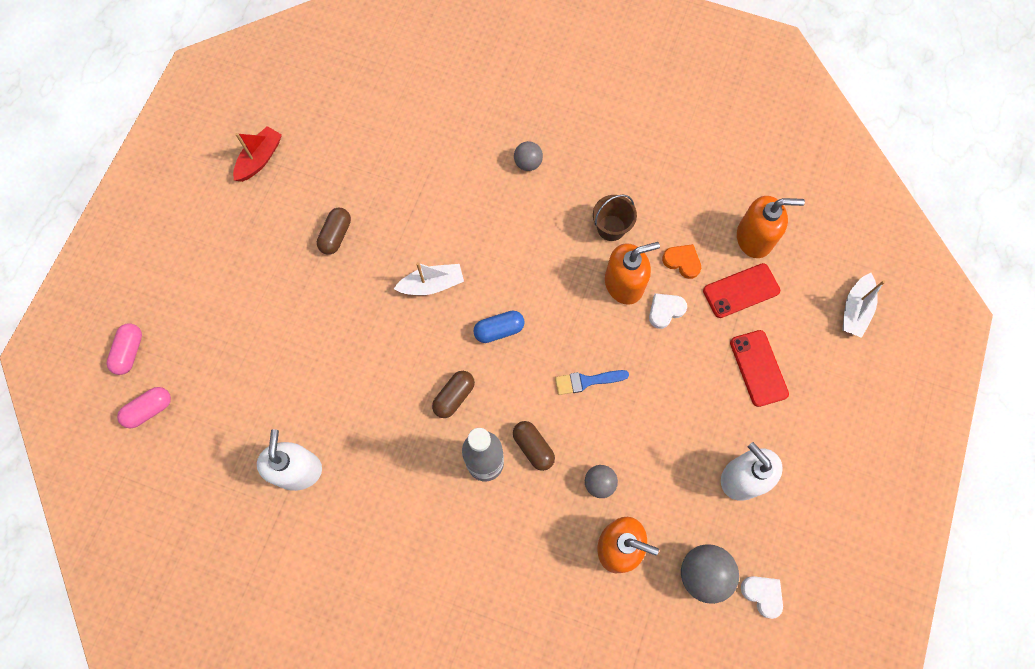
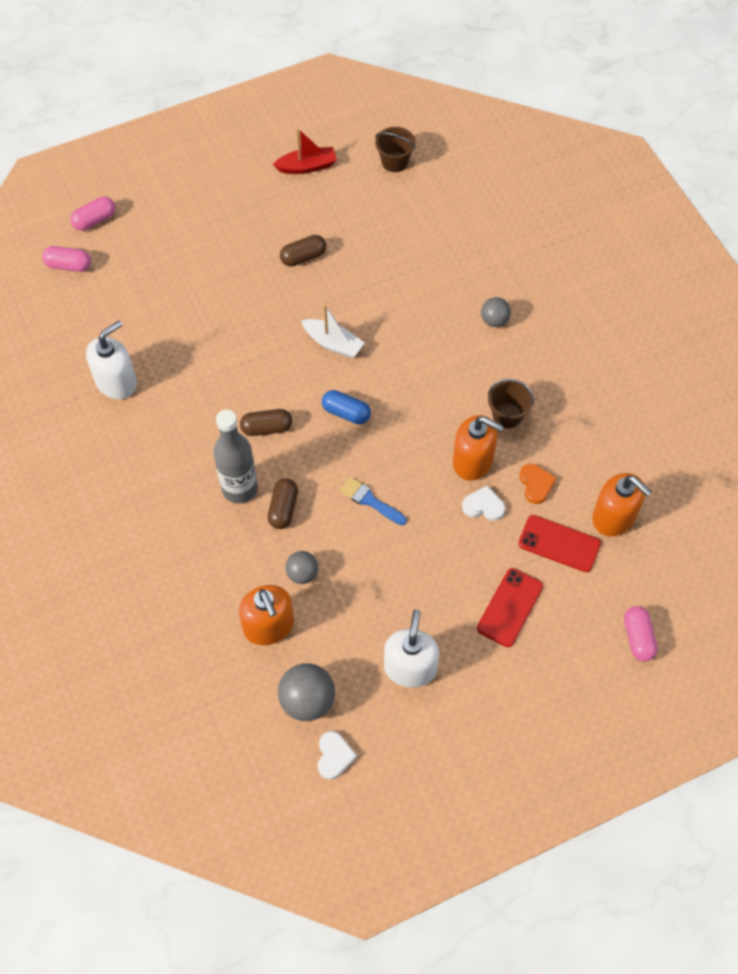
camera: 45 degrees right, 10 degrees down
white boat [842,273,885,338] -> pink capsule [624,606,657,661]
none -> brown bucket [375,127,416,172]

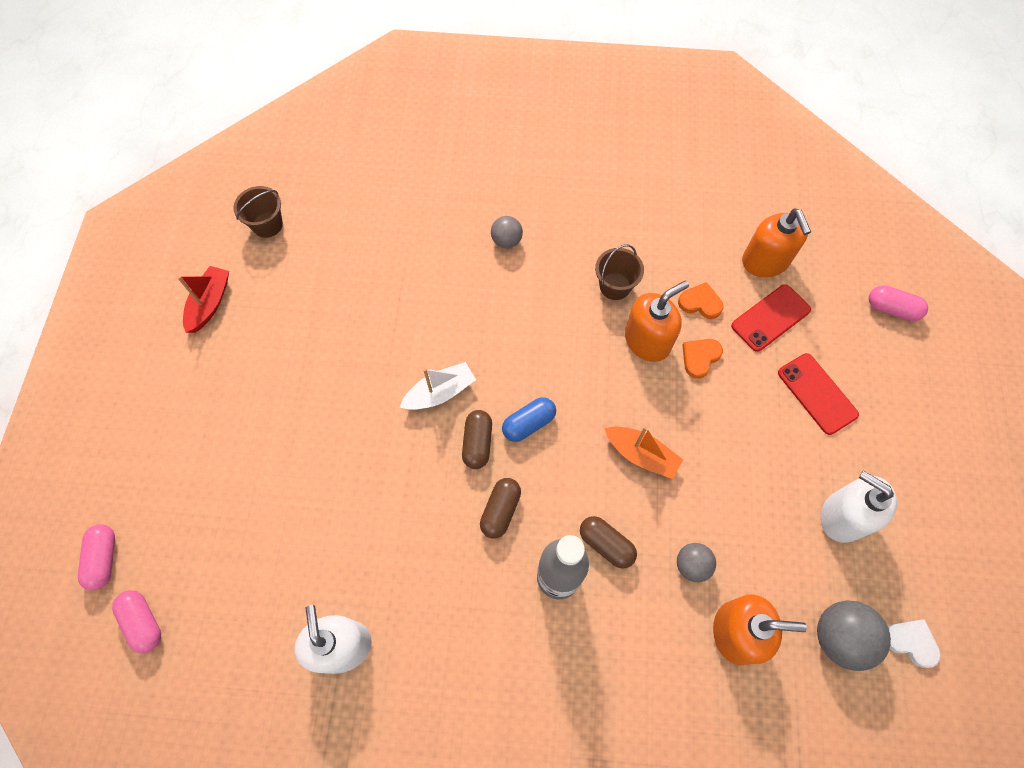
camera: 60 degrees left, 5 degrees up
pink capsule [42,246,91,272] -> pink capsule turned 75 degrees counterclockwise [112,590,161,653]
brown capsule [280,235,326,267] -> brown capsule moved to [462,410,492,469]
blue brush [340,477,407,525] -> orange boat [604,426,683,479]
white heart [462,485,505,521] -> orange heart [682,339,723,379]
orange soap dispenser [592,473,652,536] -> orange soap dispenser turned 90 degrees clockwise [742,209,811,278]

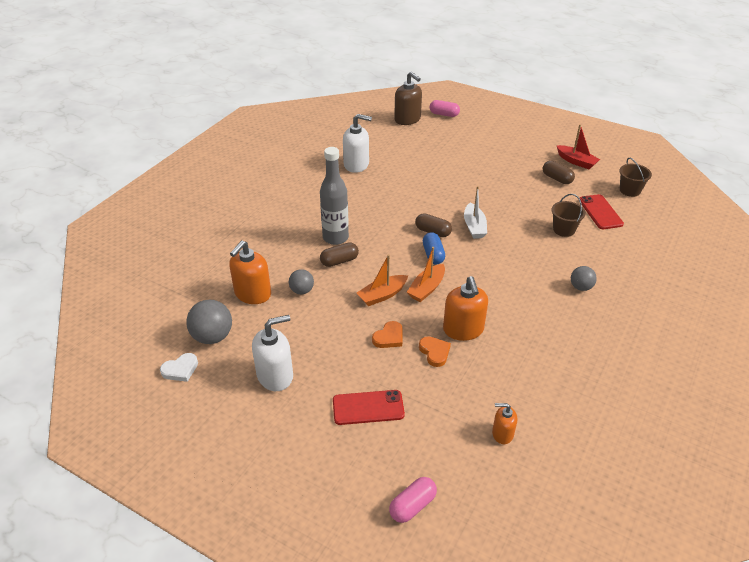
camera: 115 degrees right, 25 degrees down
pink capsule [112,590,161,653] -> brown soap dispenser [394,72,422,125]
brown capsule [480,478,521,539] -> brown capsule moved to [543,161,575,184]
brown bucket [595,244,644,300] -> brown bucket moved to [552,194,586,237]
orange heart [678,282,723,319] -> orange heart moved to [372,321,402,348]
red phone [731,284,811,352] -> red phone moved to [580,194,624,229]
orange soap dispenser [742,209,811,278] -> orange soap dispenser [492,403,517,444], size x0.57
none -> orange boat [407,247,445,302]

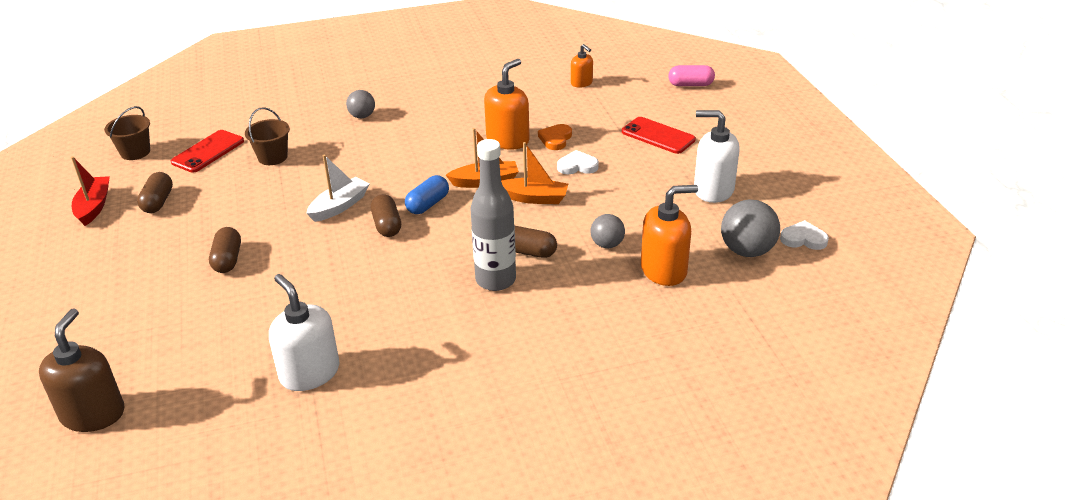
camera: 135 degrees left, 5 degrees down
orange heart [372,321,402,348] -> white heart [557,150,599,174]
pink capsule [430,100,460,117] -> none
none -> brown capsule [209,227,241,273]

